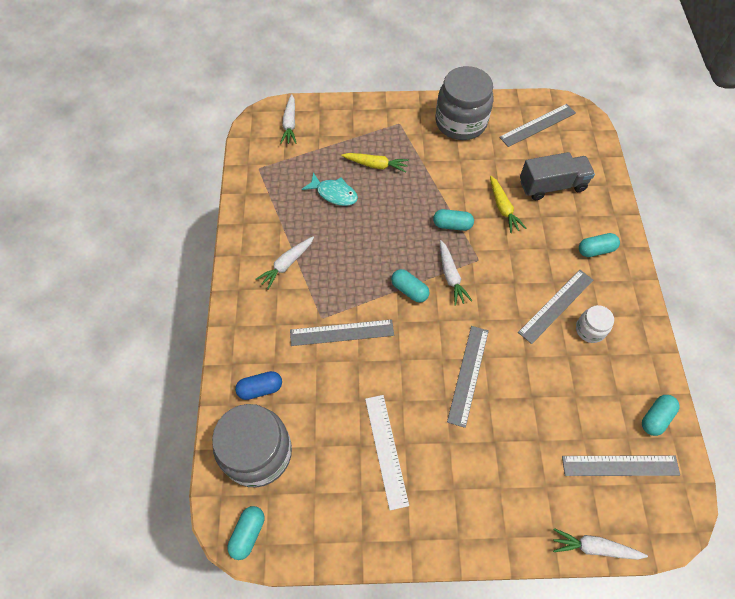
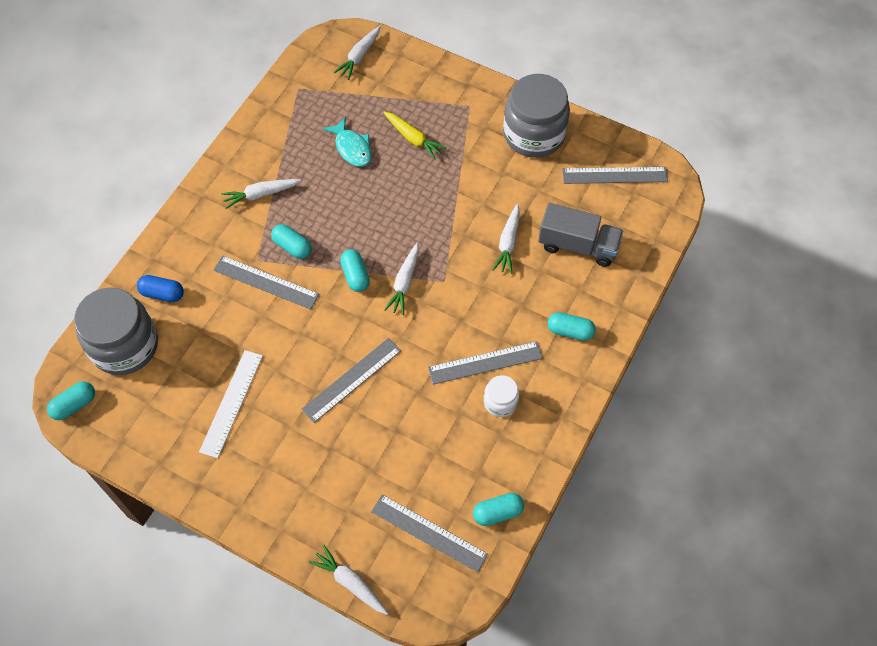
camera: 30 degrees right, 0 degrees up
turquoise capsule [433,209,474,231] -> turquoise capsule moved to [271,224,312,259]
yellow carrot [490,176,526,233] -> white carrot [492,204,520,274]

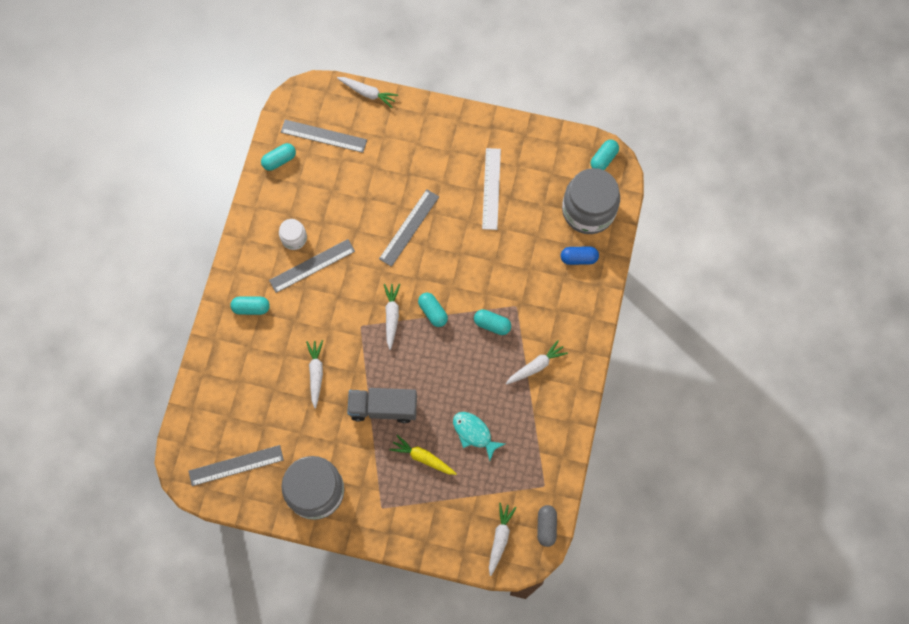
camera: 165 degrees right, 10 degrees up
grey ruler [213,255,319,309] -> none
grey truck [538,203,623,267] -> grey truck moved to [347,388,417,423]
none -> grey capsule [537,505,557,547]

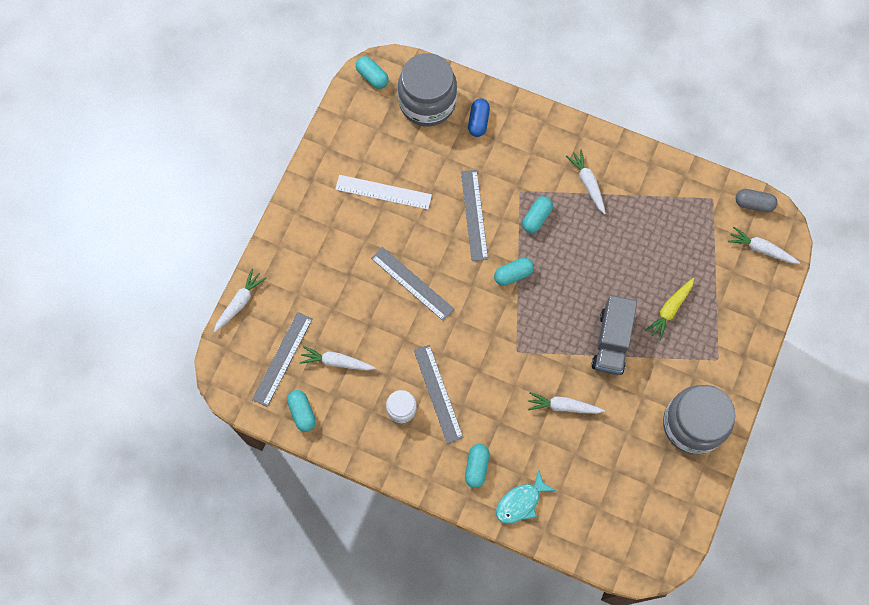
camera: 80 degrees left, 0 degrees up
grey ruler [189,445,284,486] -> grey ruler moved to [461,170,488,261]
white carrot [384,284,400,350] -> white carrot moved to [299,346,376,371]
turquoise fish [453,412,505,461] -> turquoise fish moved to [496,470,556,524]

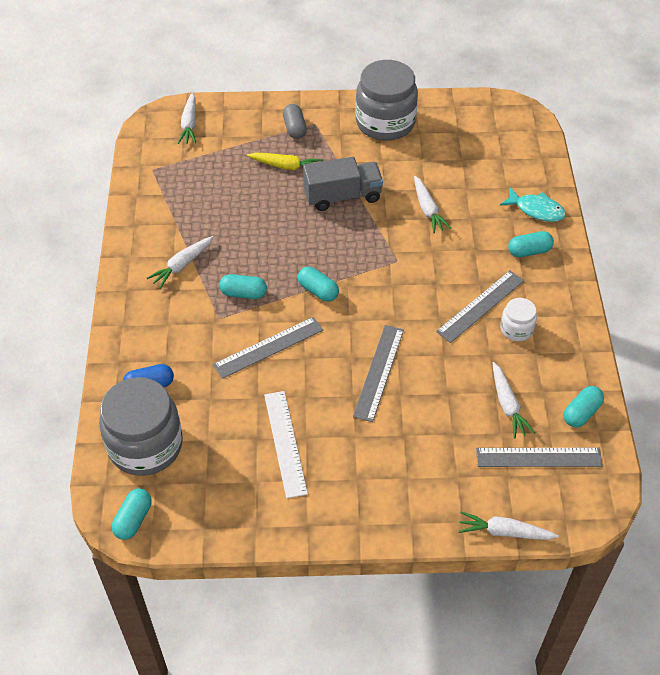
camera: 115 degrees left, 20 degrees down
grey capsule [735,189,778,213] -> grey capsule moved to [283,104,307,139]

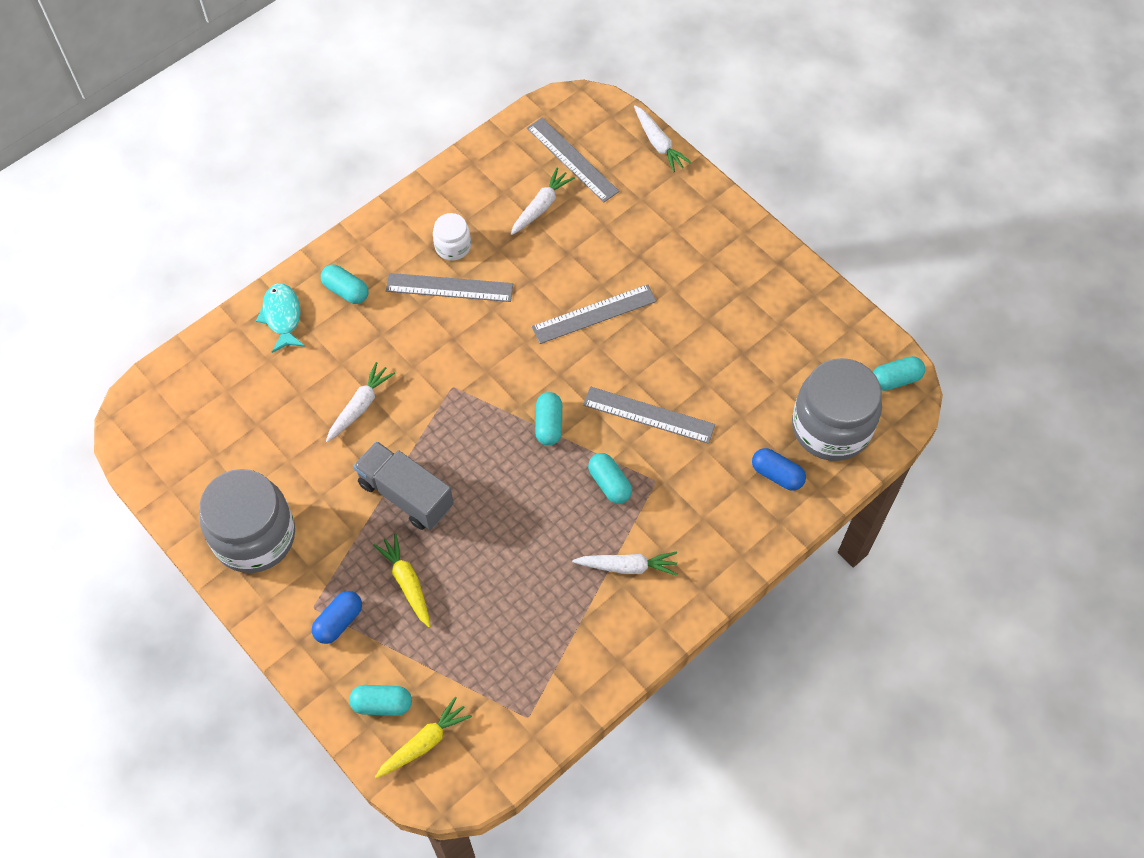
camera: 130 degrees left, 10 degrees up
white carrot [178,93,196,144] -> yellow carrot [375,697,472,779]
white ruler [264,391,308,498] -> none
grey capsule [283,104,307,139] -> blue capsule [312,591,362,644]
turquoise capsule [563,386,604,427] -> turquoise capsule moved to [349,685,412,716]

